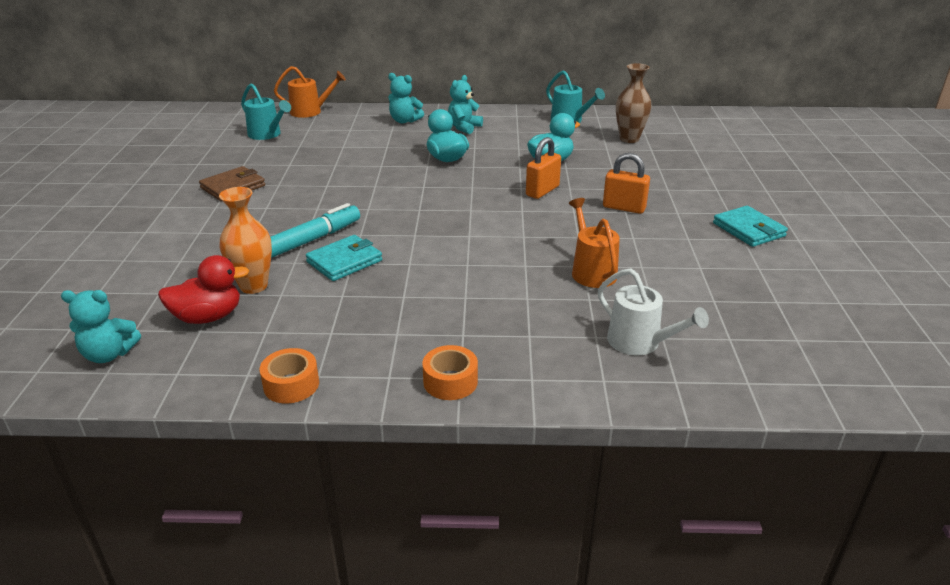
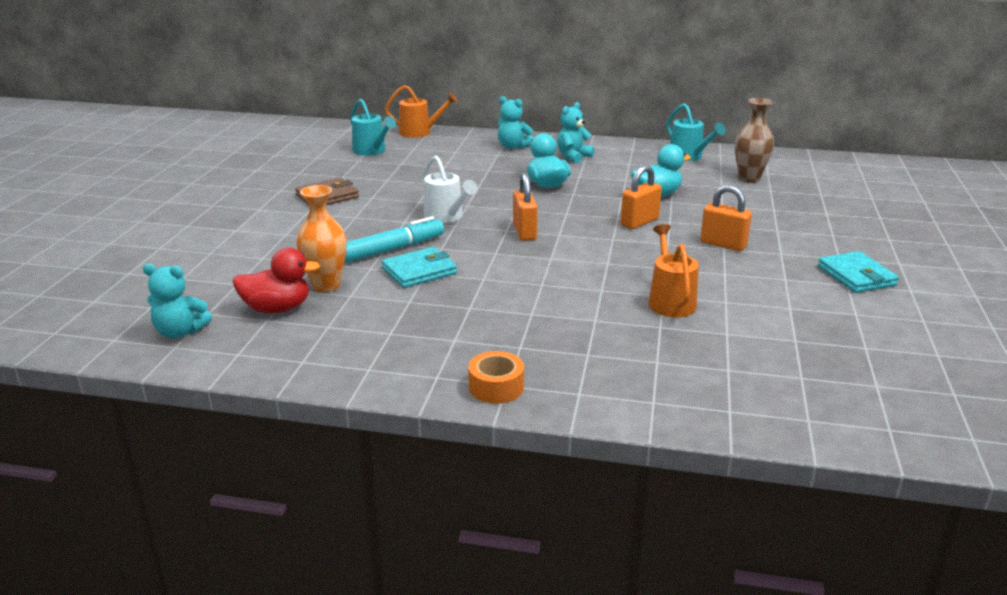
camera: 10 degrees right, 5 degrees down
orange tape [260,348,319,404] -> none
white watering can [598,269,709,355] -> white watering can moved to [422,156,478,223]
none -> orange padlock [513,173,538,241]

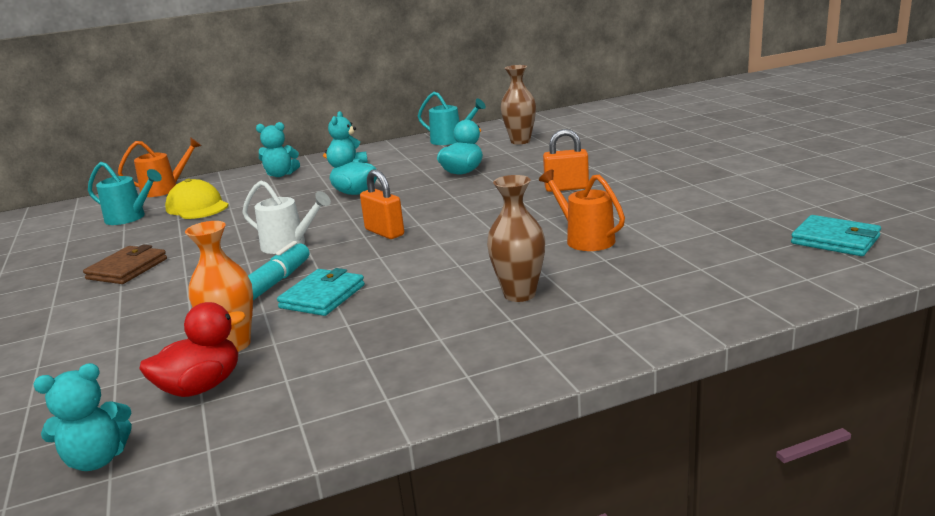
camera: 30 degrees left, 5 degrees down
orange tape [468,351,524,404] -> none
orange padlock [621,165,662,229] -> none
turquoise wallet [818,251,899,293] -> turquoise wallet moved to [791,215,881,256]
none -> yellow cap [165,179,229,219]
none -> brown vase [487,175,545,302]

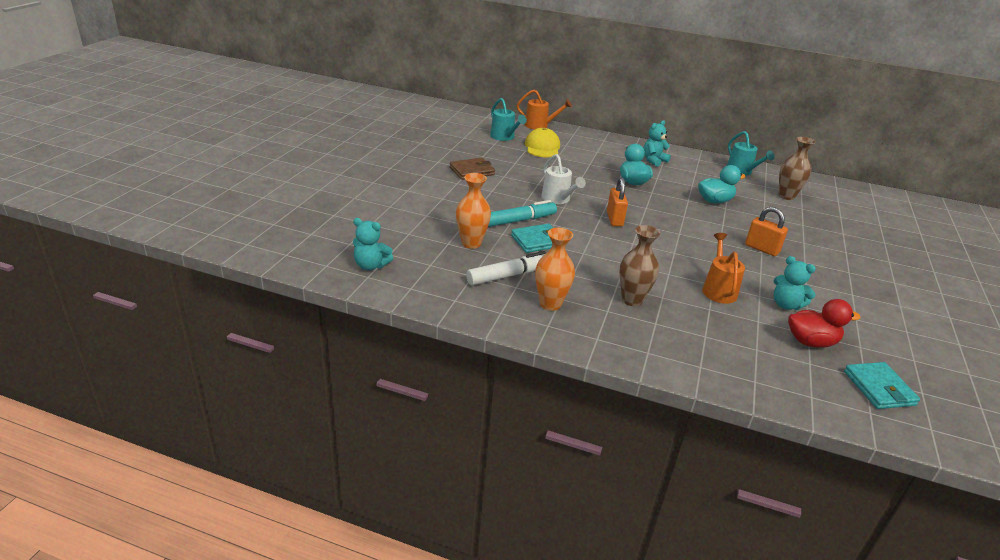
camera: 35 degrees right, 10 degrees up
red duck [140,302,246,397] -> red duck moved to [788,299,860,348]
turquoise teddy bear [256,122,300,177] -> turquoise teddy bear moved to [774,256,816,310]
none -> white marker [466,251,546,285]
none -> orange vase [535,228,575,311]

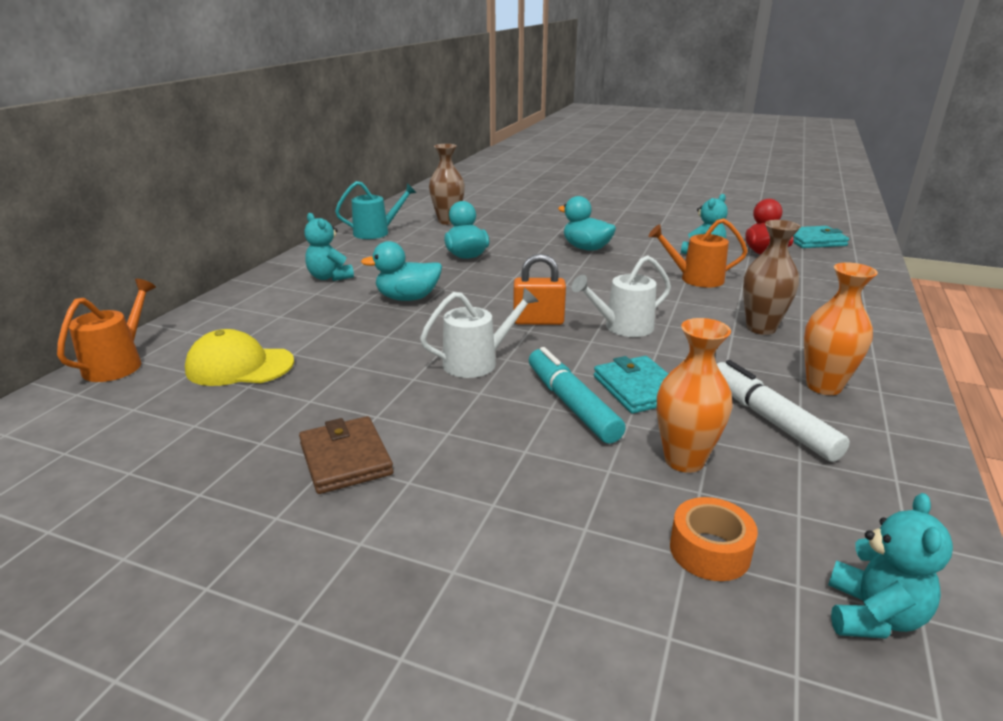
camera: 85 degrees left, 5 degrees down
turquoise watering can [490,98,527,141] -> none
orange padlock [745,207,788,256] -> turquoise duck [558,196,616,251]
none -> white watering can [572,255,671,337]
none -> orange tape [670,497,758,581]

